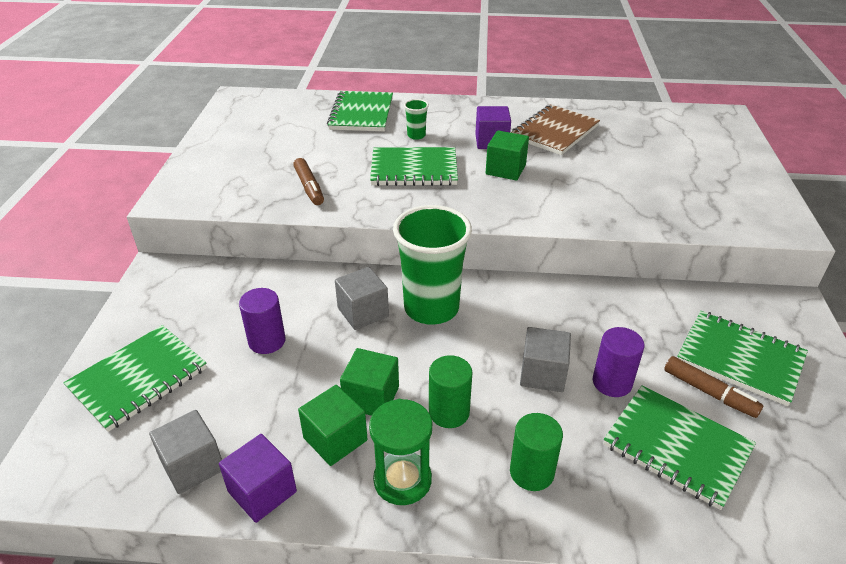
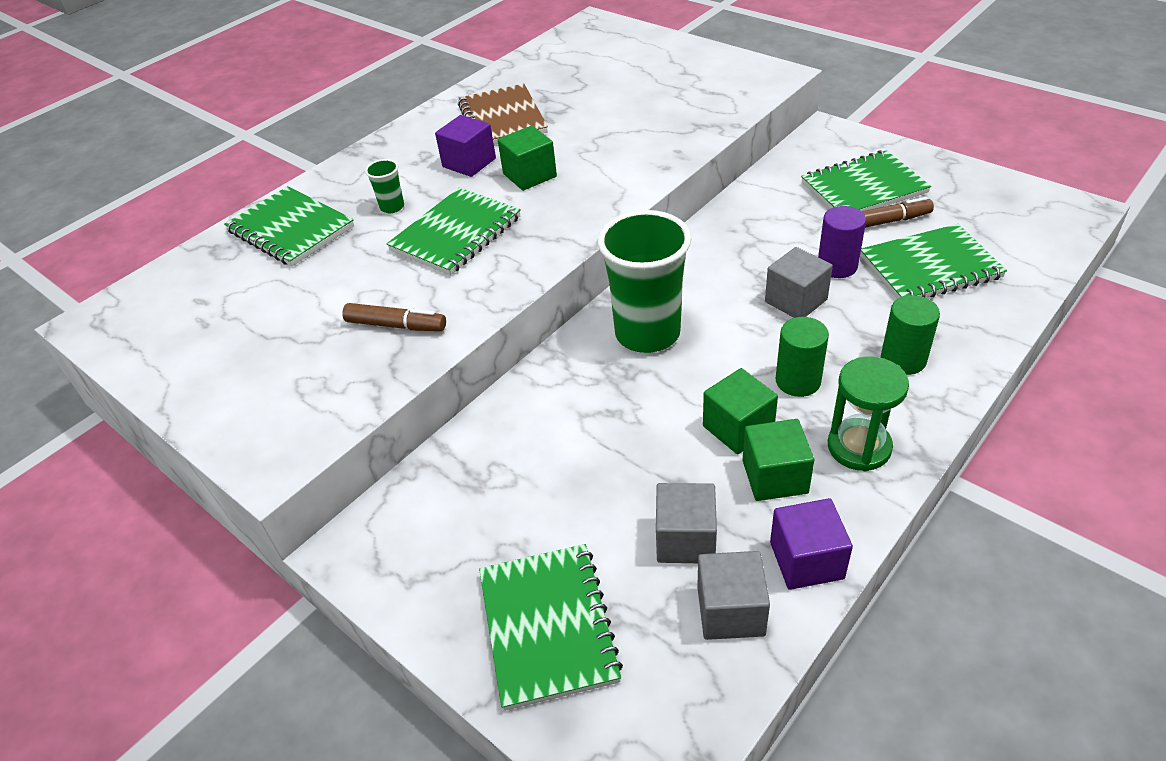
camera: 50 degrees left, 5 degrees up
purple cylinder [239,288,286,354] -> none
grey cube [335,267,389,330] -> grey cube moved to [656,483,717,563]

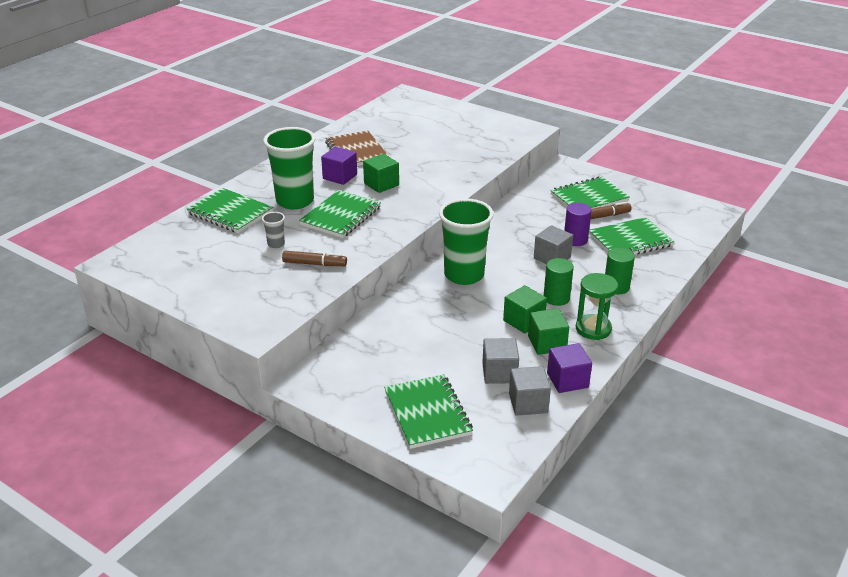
camera: 10 degrees left, 10 degrees down
green cup [365,159,404,213] -> green cup [263,127,315,209], size x2.38
none -> grey cup [262,212,285,248]

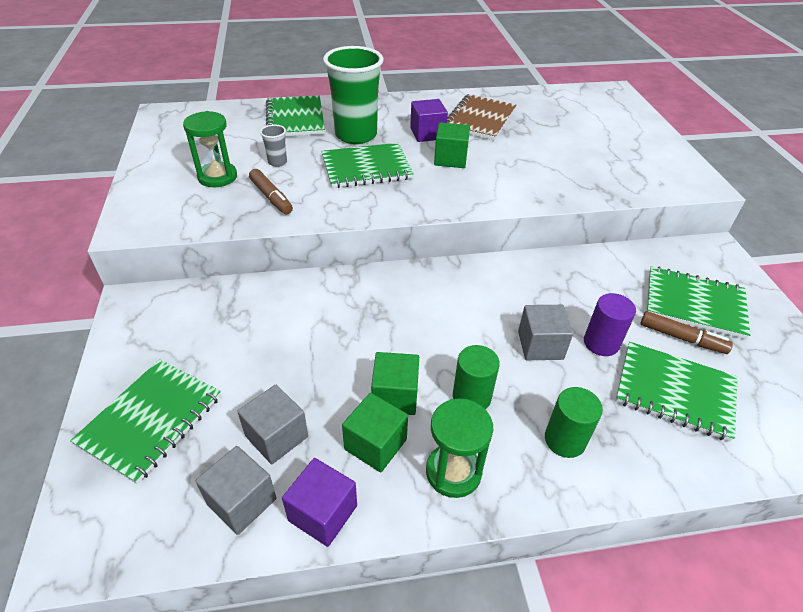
camera: 45 degrees right, 10 degrees up
green cup [439,198,494,285] -> none
none -> green hourglass [183,111,237,187]

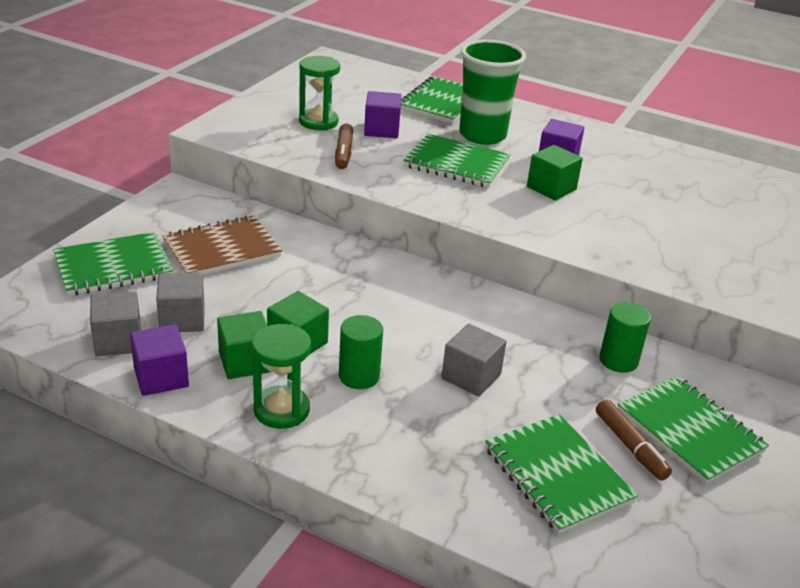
camera: 35 degrees right, 10 degrees down
grey cup [260,124,287,167] -> purple cube [364,91,402,138]
brown notebook [447,94,516,140] -> brown notebook moved to [162,215,282,275]
green cylinder [545,387,603,458] -> green cylinder moved to [599,302,651,373]
purple cylinder [584,293,636,356] -> none

